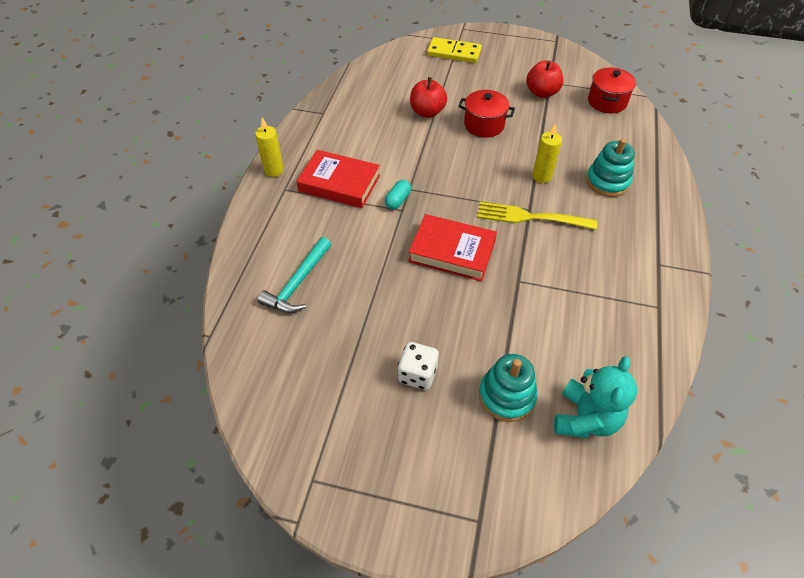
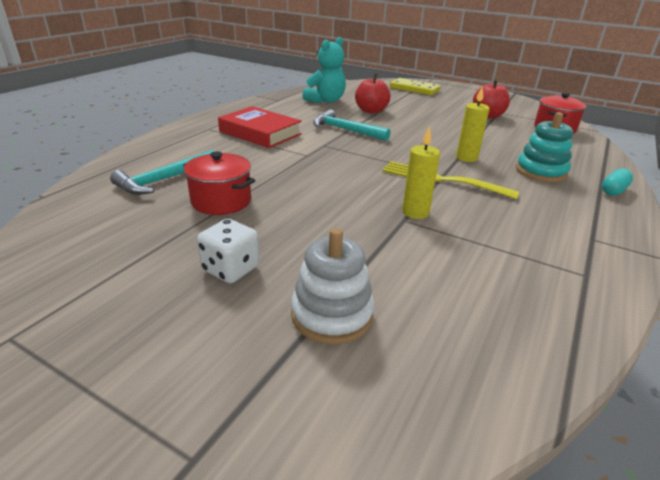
camera: 15 degrees right, 20 degrees down
yellow candle [255,118,284,177] -> yellow candle moved to [402,126,440,219]
turquoise capsule [385,180,411,210] -> turquoise capsule moved to [602,168,633,196]
red book [408,214,497,281] -> none
red pot [458,90,515,138] -> red pot moved to [183,151,255,215]
turquoise stacking toy [479,354,537,422] -> white stacking toy [291,228,375,345]
turquoise teddy bear [554,356,637,438] -> turquoise teddy bear moved to [302,37,346,103]
none -> turquoise hammer [313,109,390,141]

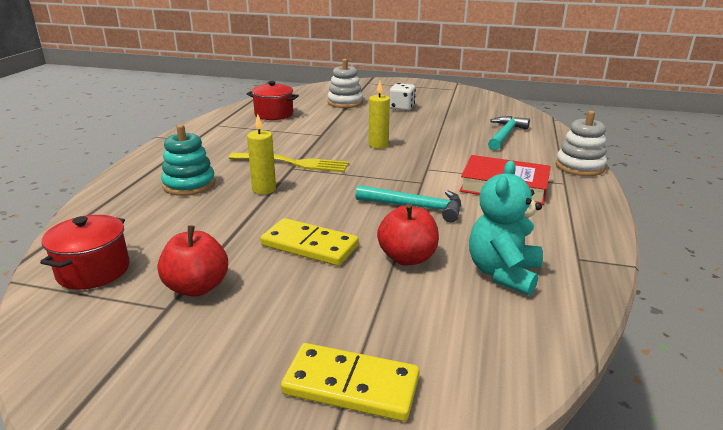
camera: 165 degrees right, 5 degrees down
red pot [183,151,255,215] -> red pot moved to [247,81,299,120]
yellow candle [402,126,440,219] -> yellow candle moved to [369,81,390,149]
turquoise capsule [602,168,633,196] -> none
none -> yellow domino [260,218,359,266]
none -> white stacking toy [556,111,607,176]

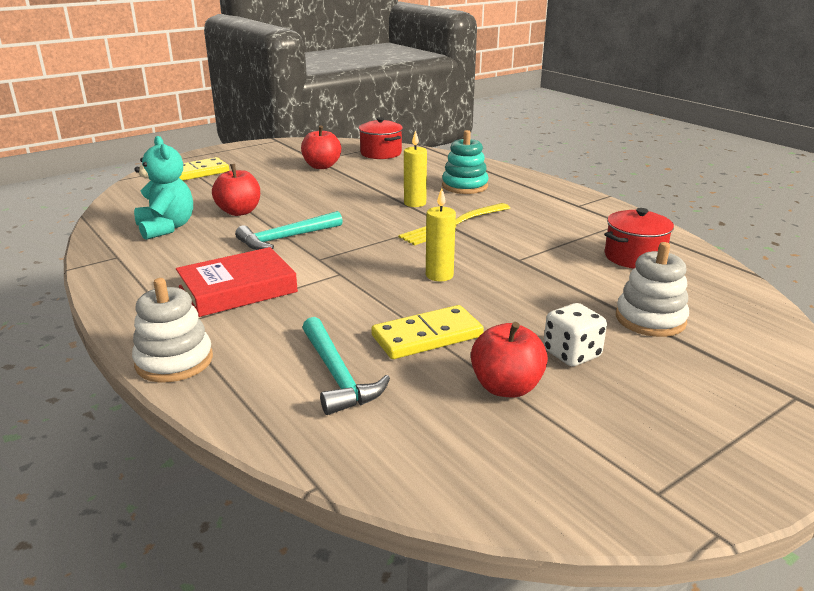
camera: 130 degrees right, 0 degrees up
yellow domino [260,218,359,266] -> yellow domino moved to [371,305,484,359]
none -> red apple [471,322,548,397]

